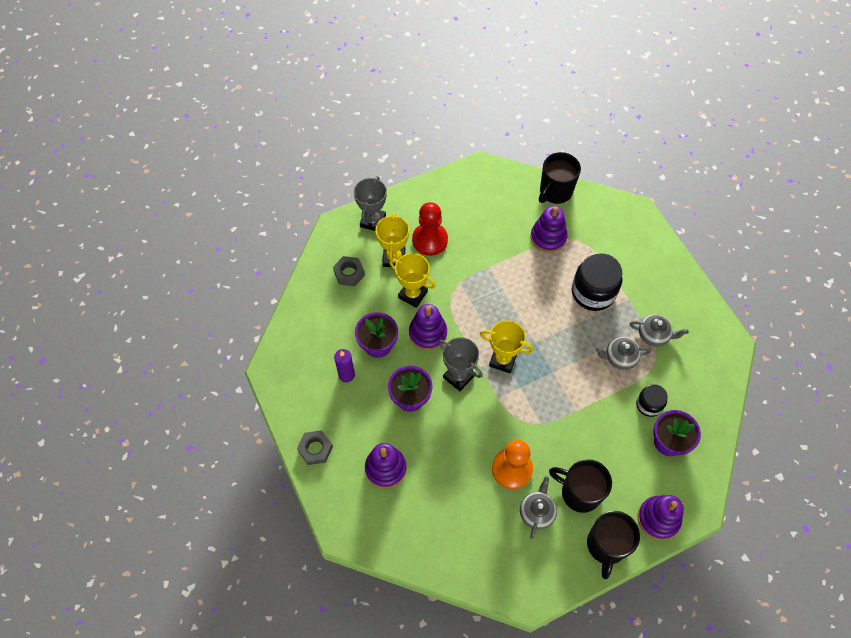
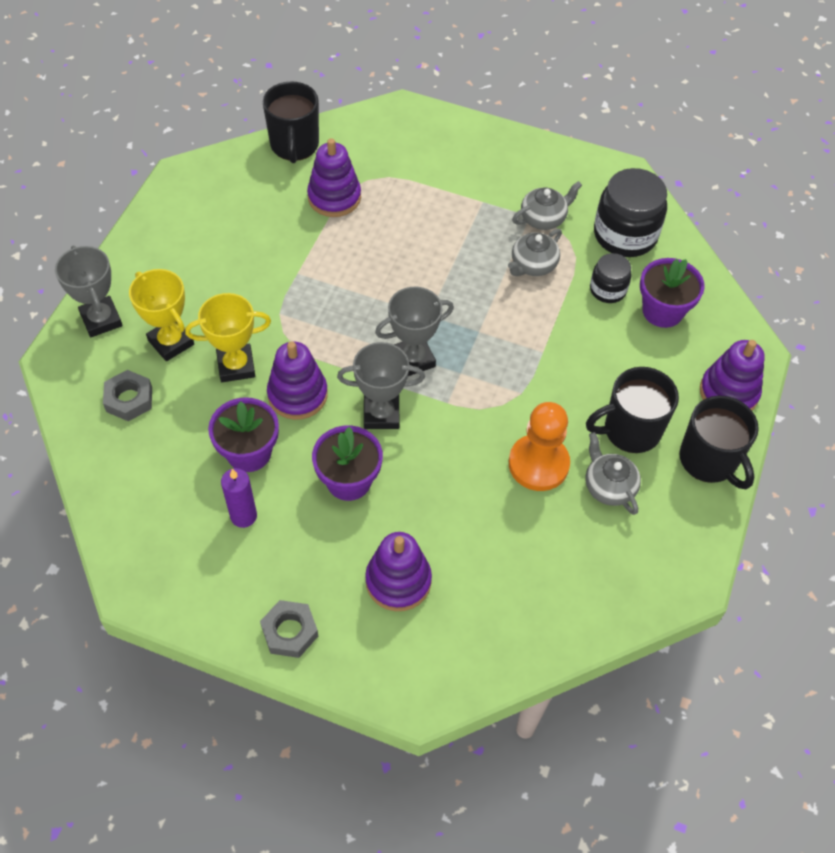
camera: 45 degrees left, 5 degrees down
red pawn [412,202,448,256] -> none
yellow trophy [480,320,534,373] -> grey trophy [375,287,454,376]
black jar [572,253,622,311] -> black jar moved to [594,168,667,257]

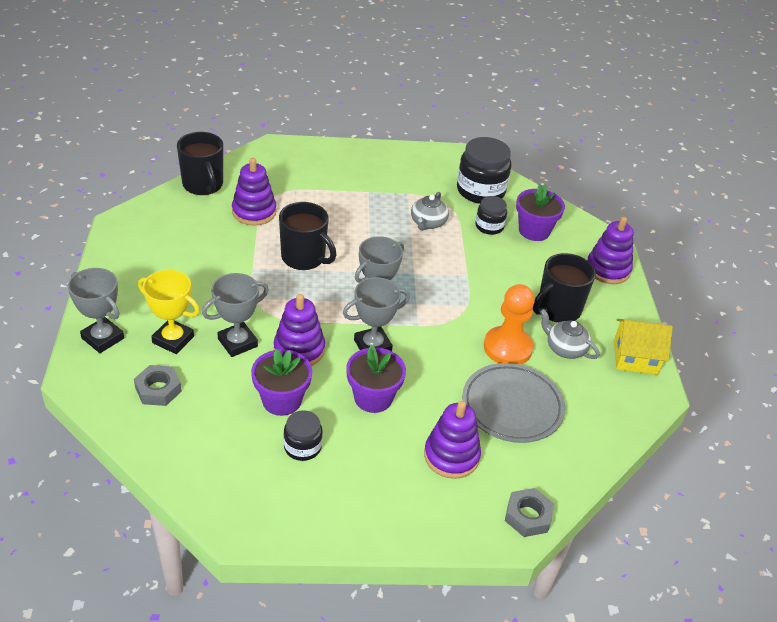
camera: 25 degrees left, 15 degrees down
yellow trophy [185,293,271,382] -> grey trophy [202,273,269,357]
purple candle [221,468,257,528] -> black jar [284,410,323,461]
grey nut [260,600,318,658] -> grey nut moved to [505,488,554,537]
grey teapot [512,181,582,230] -> none
black mug [679,396,759,489] -> black mug moved to [279,202,336,270]
none -> grey plate [462,363,565,443]
none -> yellow house [614,319,673,375]

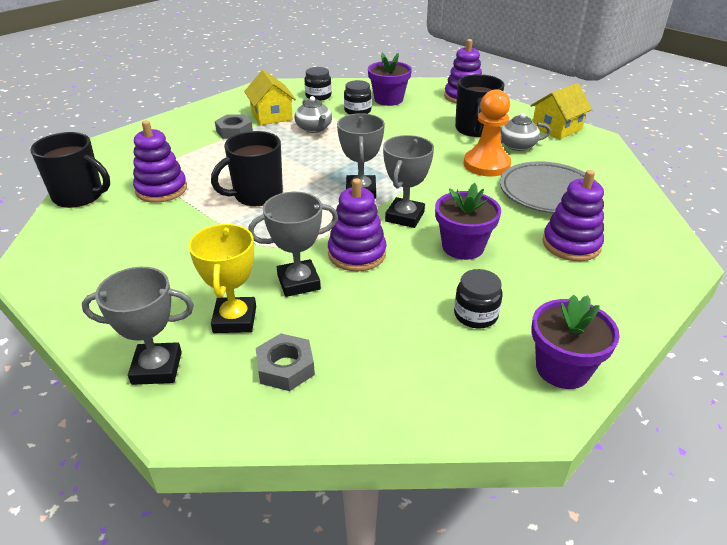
camera: 40 degrees left, 5 degrees down
yellow trophy [138,270,200,354] -> yellow trophy turned 75 degrees counterclockwise [188,224,256,333]
grey trophy [202,273,269,357] -> grey trophy turned 60 degrees clockwise [248,192,338,297]
purple flower pot [251,349,312,416] -> purple flower pot moved to [532,294,620,389]
black mug [279,202,336,270] -> black mug turned 150 degrees clockwise [211,131,283,206]
black jar [457,137,511,204] -> black jar [304,67,331,101], size x0.56
grey nut [505,488,554,537] -> grey nut moved to [215,114,253,139]
none -> yellow house [244,70,296,125]

